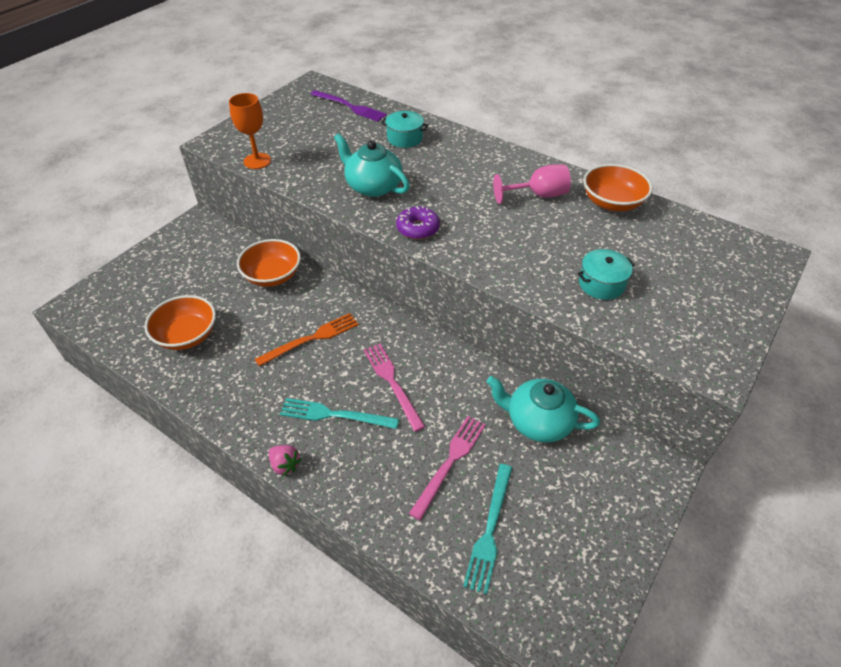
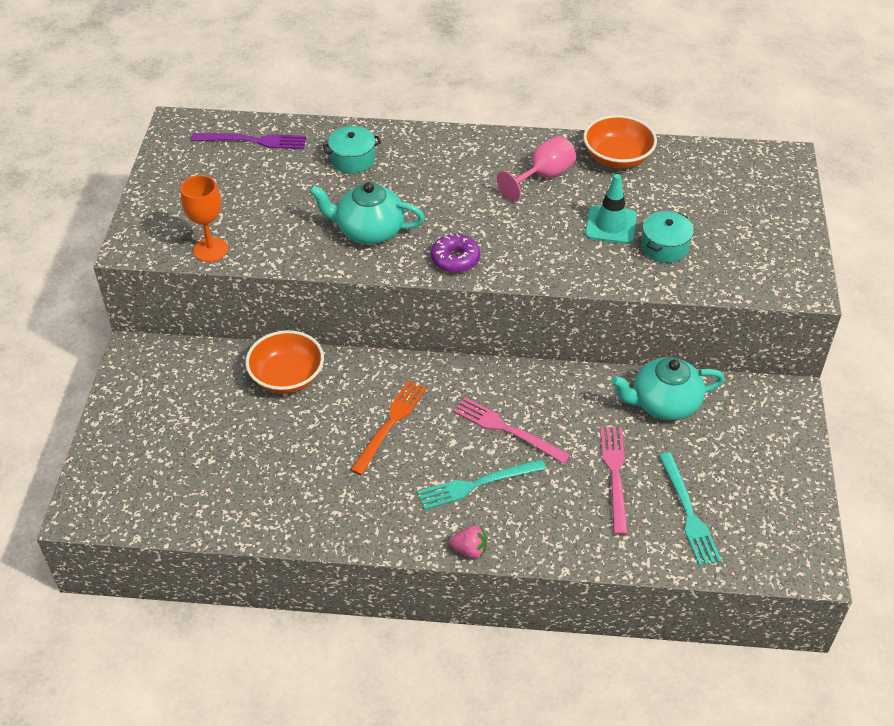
camera: 30 degrees left, 0 degrees up
orange bowl [144,295,216,350] -> none
none -> turquoise traffic cone [585,174,637,244]

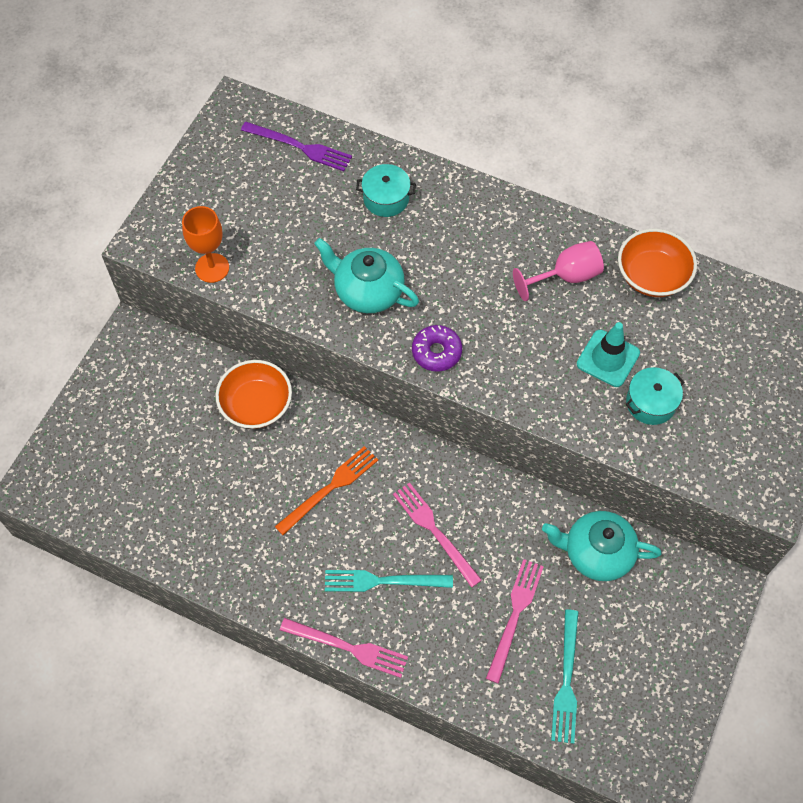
camera: 20 degrees right, 15 degrees up
pink strawberry [449,526,487,559] -> pink fork [280,618,408,678]

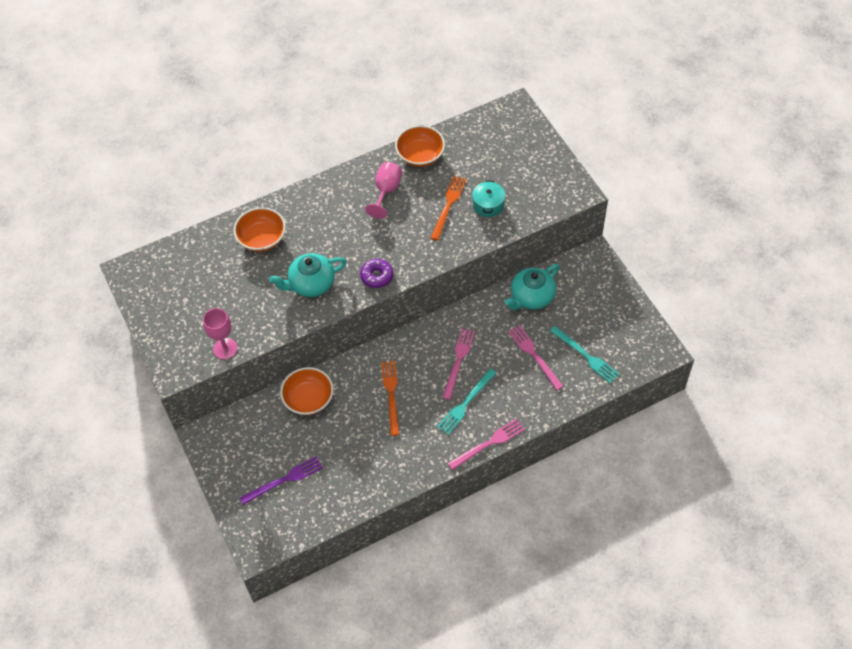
camera: 50 degrees left, 5 degrees down
orange goblet [182,206,229,283] -> pink goblet [203,308,237,359]
purple fork [241,122,352,171] -> purple fork moved to [240,456,323,505]
turquoise pot [356,164,416,217] -> orange bowl [234,207,286,252]
pink fork [393,482,482,588] -> pink fork turned 105 degrees clockwise [442,328,475,400]
turquoise traffic cone [577,322,640,387] -> orange fork [431,176,466,241]

